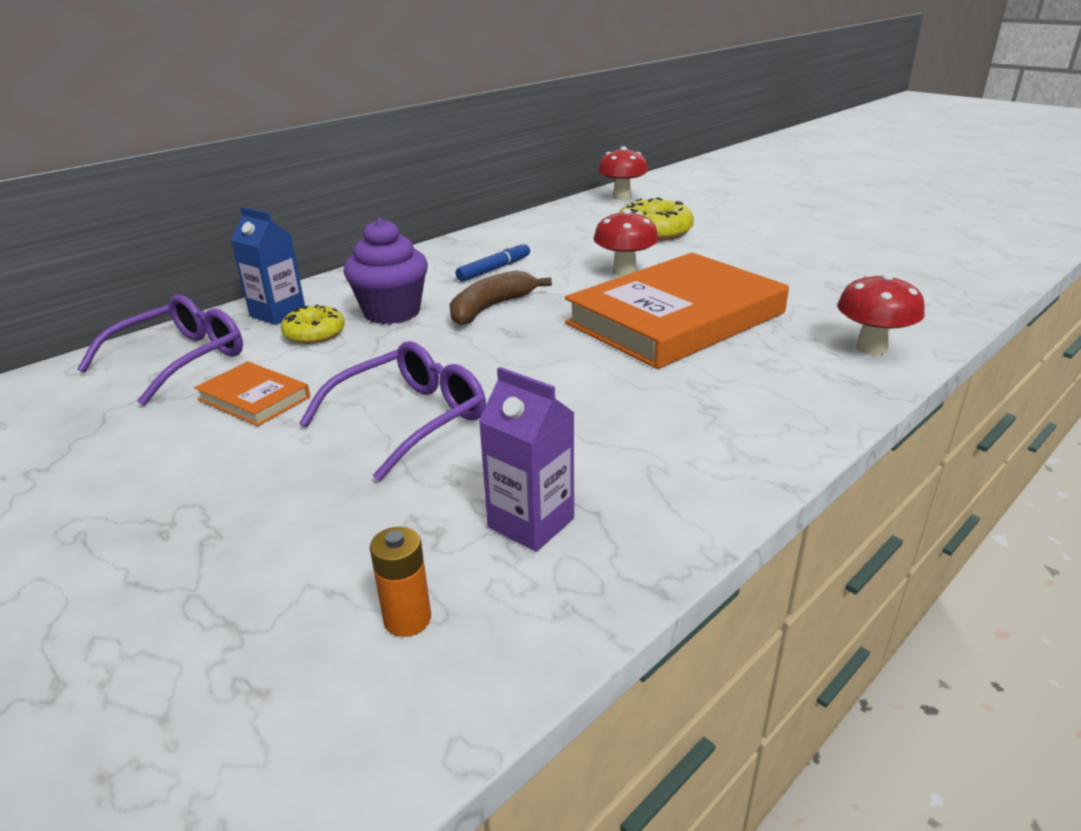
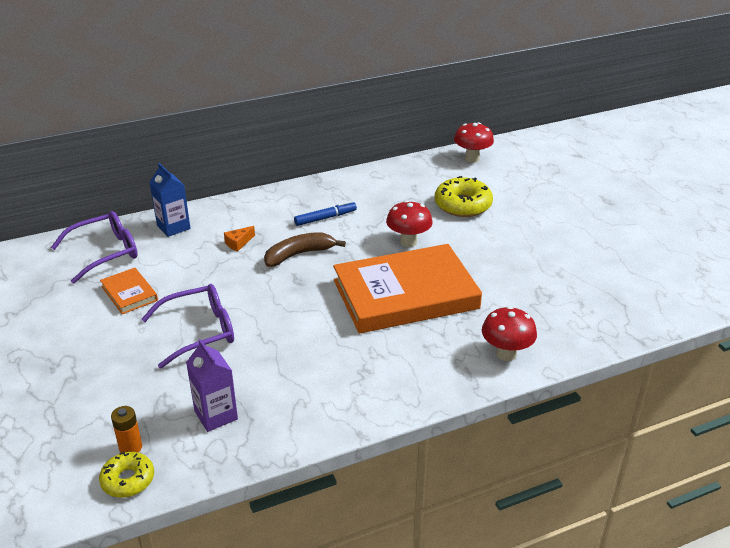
camera: 20 degrees right, 5 degrees up
yellow donut [281,304,345,344] -> yellow donut moved to [99,452,154,498]
purple cupcake [343,218,428,324] -> orange cheese [224,226,255,252]

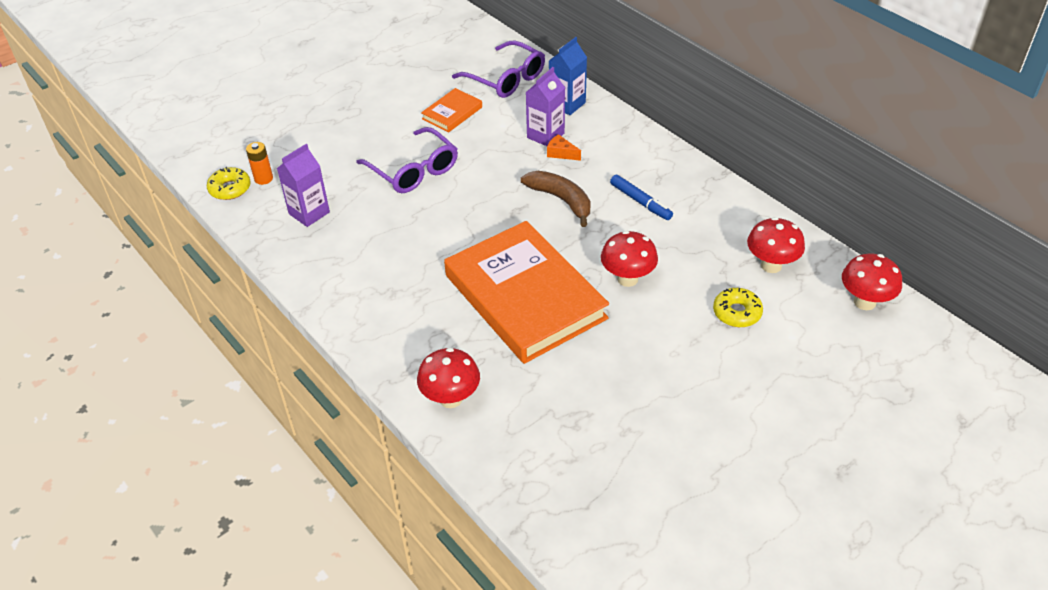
camera: 75 degrees right, 10 degrees up
yellow donut [435,176,493,217] -> yellow donut [713,288,763,327], size x0.62
none -> purple carton [525,67,565,146]
none -> red mushroom [747,217,805,273]

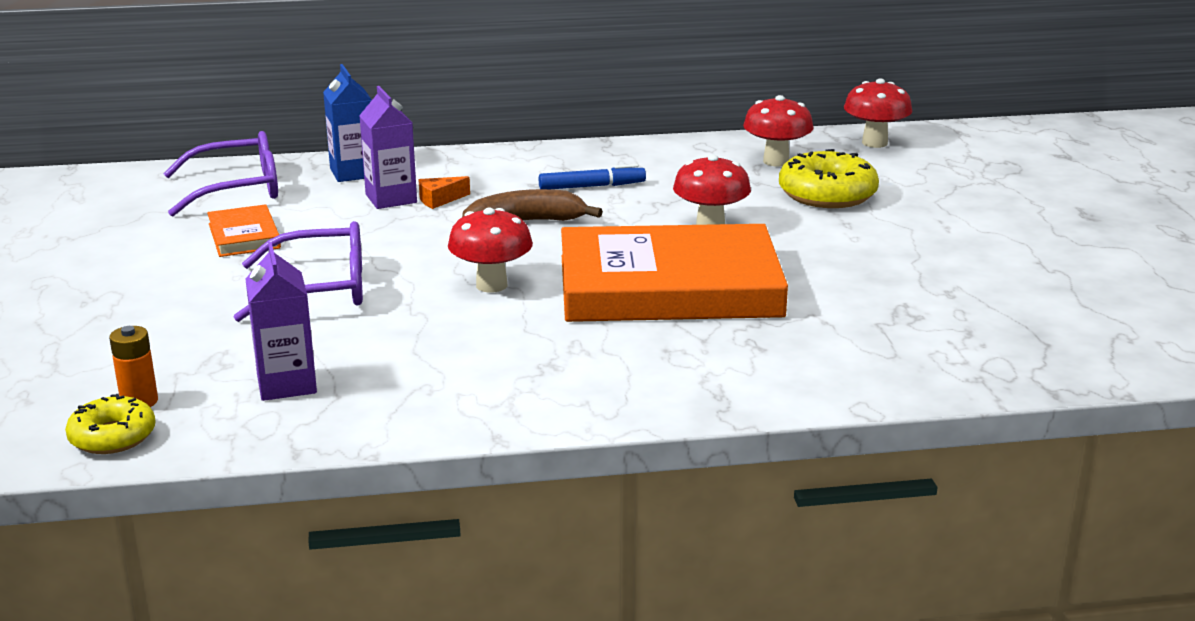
camera: 60 degrees left, 20 degrees down
red mushroom [417,348,480,408] -> red mushroom moved to [448,208,533,293]
yellow donut [713,288,763,327] -> yellow donut [779,149,879,208], size x1.61

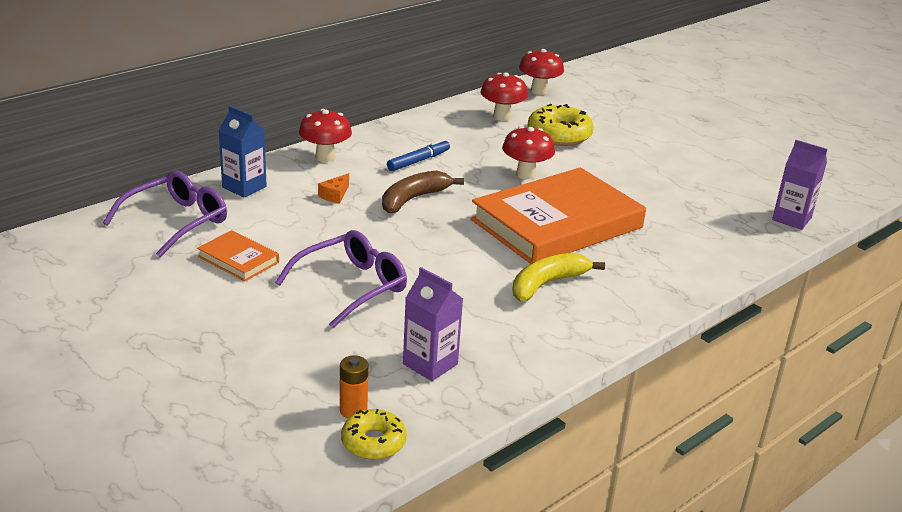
camera: 35 degrees left, 5 degrees up
purple carton [359,86,417,209] -> purple carton moved to [772,140,827,230]
red mushroom [448,208,533,293] -> red mushroom moved to [299,109,352,162]
none -> yellow banana [512,253,605,301]

